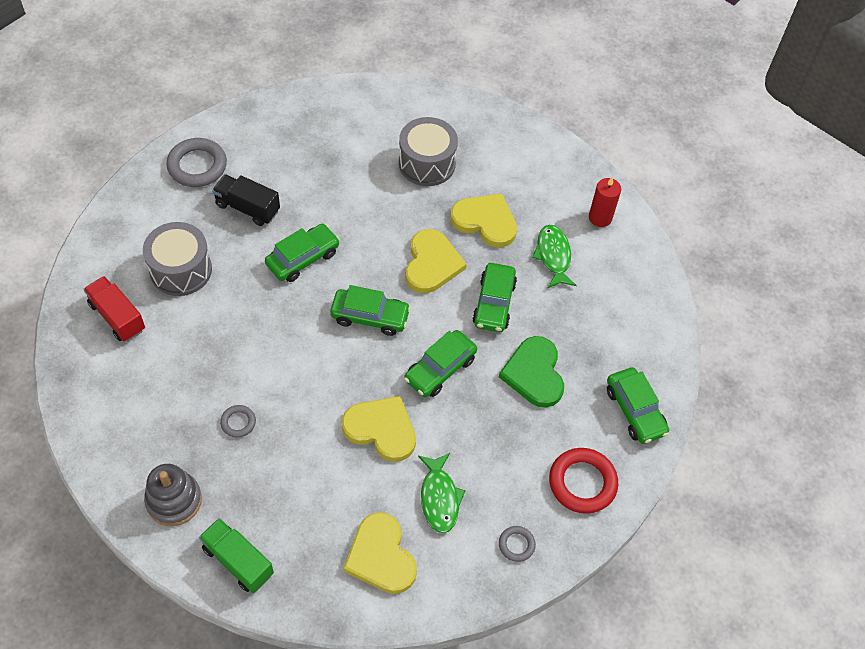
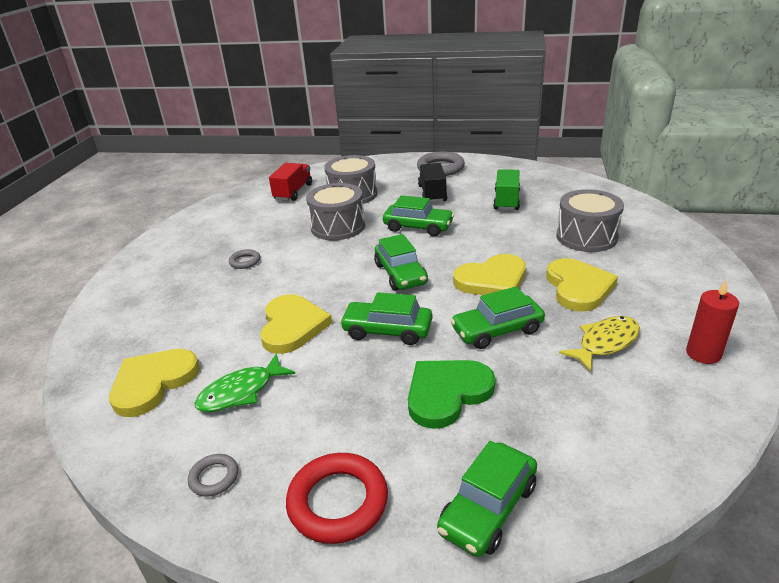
camera: 65 degrees right, 25 degrees down
grey stacking toy [144,464,202,526] -> none
green truck [199,518,274,593] -> green truck moved to [493,169,520,210]
green fish [532,225,577,289] -> yellow fish [559,316,640,372]
none -> grey drum [306,183,365,240]

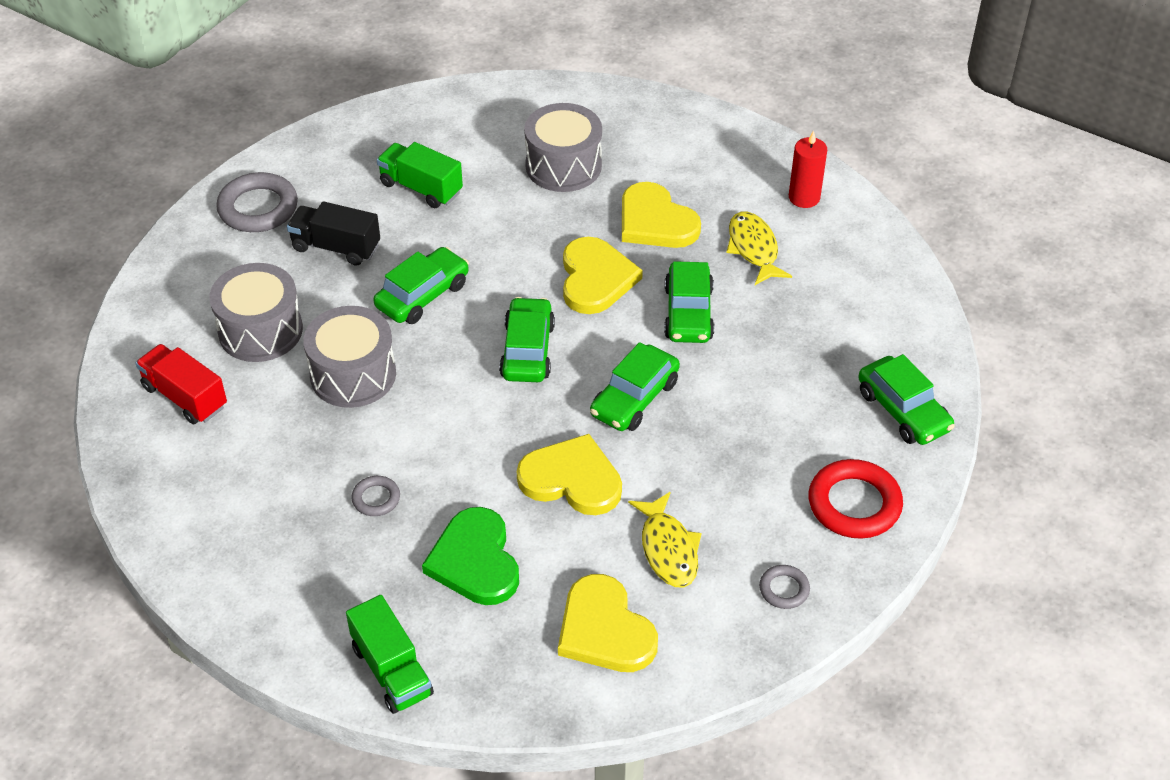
camera: 70 degrees left, 15 degrees up
green fish [195,354,295,412] -> yellow fish [628,492,702,587]
green car [374,234,428,291] -> green car turned 90 degrees counterclockwise [499,297,555,382]
green heart [408,360,495,429] -> green heart moved to [422,507,519,605]
yellow heart [546,258,618,311] -> yellow heart turned 150 degrees counterclockwise [622,182,701,248]
none -> green truck [346,595,434,714]

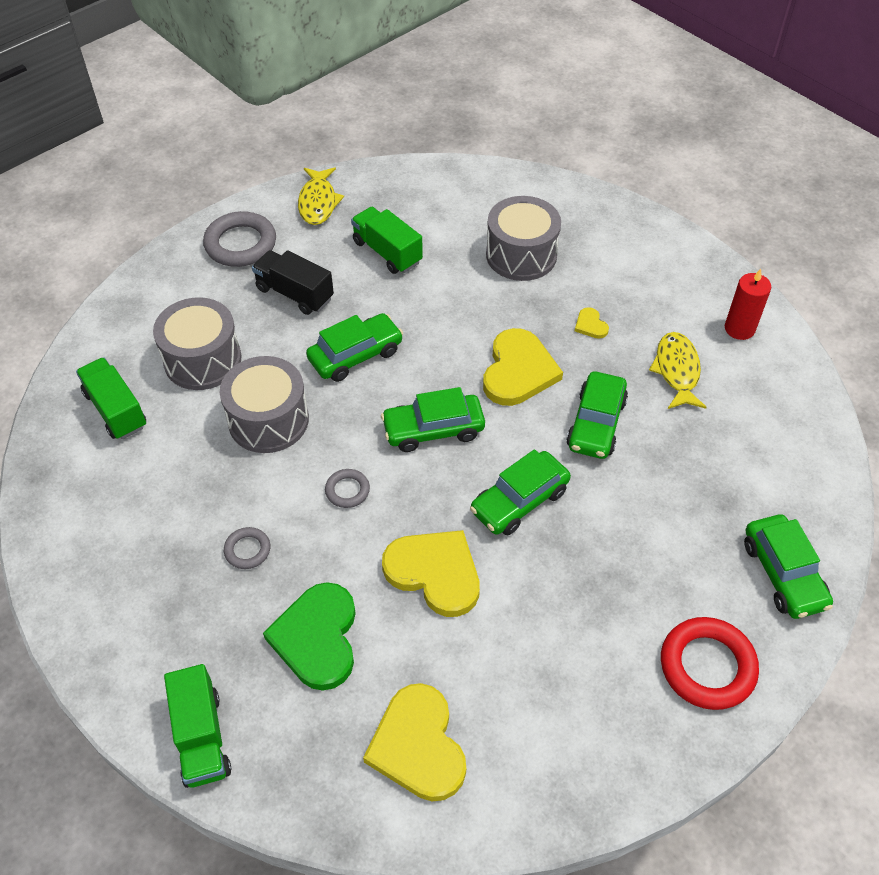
camera: 15 degrees right, 5 degrees up
red truck [136,344,227,424] -> green truck [76,357,146,439]
green car [499,297,555,382] -> green car turned 120 degrees counterclockwise [381,387,485,452]
yellow heart [622,182,701,248] -> yellow heart [575,307,609,339], size x0.44
yellow fish [628,492,702,587] -> yellow fish moved to [298,167,344,225]
grey ring [759,565,810,609] -> grey ring moved to [325,469,370,508]

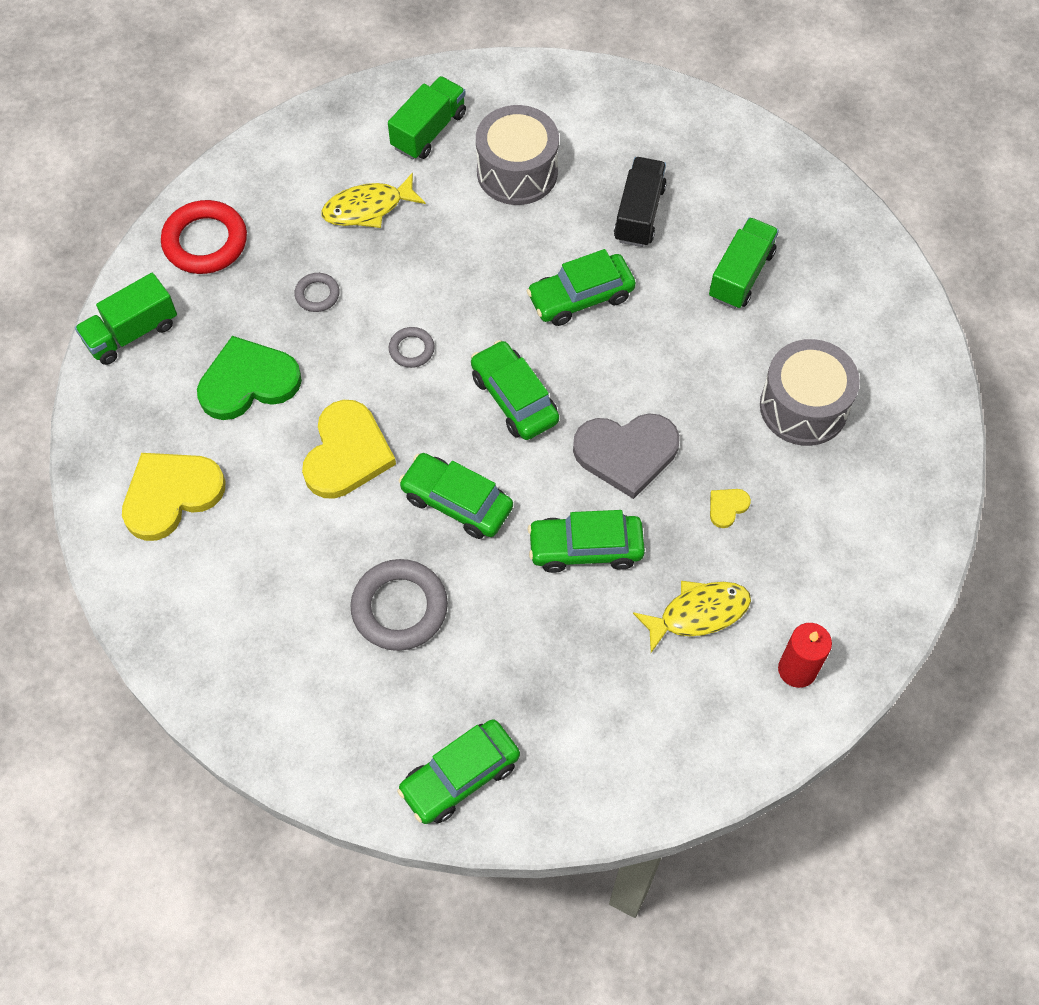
camera: 70 degrees right, 10 degrees up
grey ring [203,211,276,267] -> grey ring moved to [350,559,448,651]
grey drum [220,356,309,453] -> none
yellow fish [298,167,344,225] -> yellow fish moved to [321,173,426,228]
green car [306,313,403,382] -> green car turned 120 degrees clockwise [527,249,636,326]
yellow heart [483,328,563,406] -> grey heart [573,413,680,499]
red ring [661,617,759,710] -> red ring moved to [161,200,247,274]

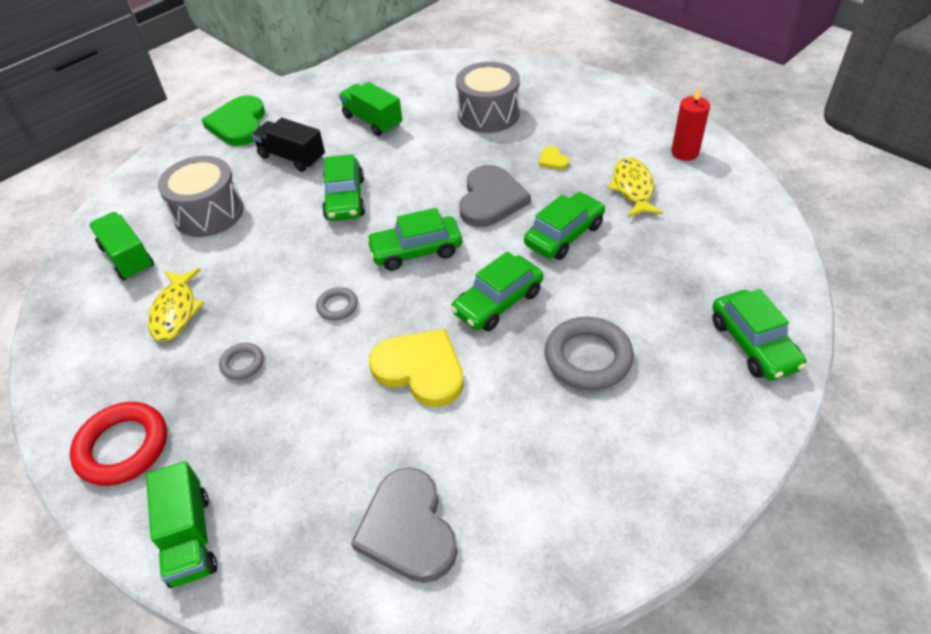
camera: 70 degrees left, 15 degrees down
yellow heart [122,453,225,541] -> grey heart [351,467,458,583]
green heart [197,336,302,420] -> green heart moved to [202,95,265,146]
green car [528,510,645,573] -> green car turned 150 degrees counterclockwise [524,192,605,260]

